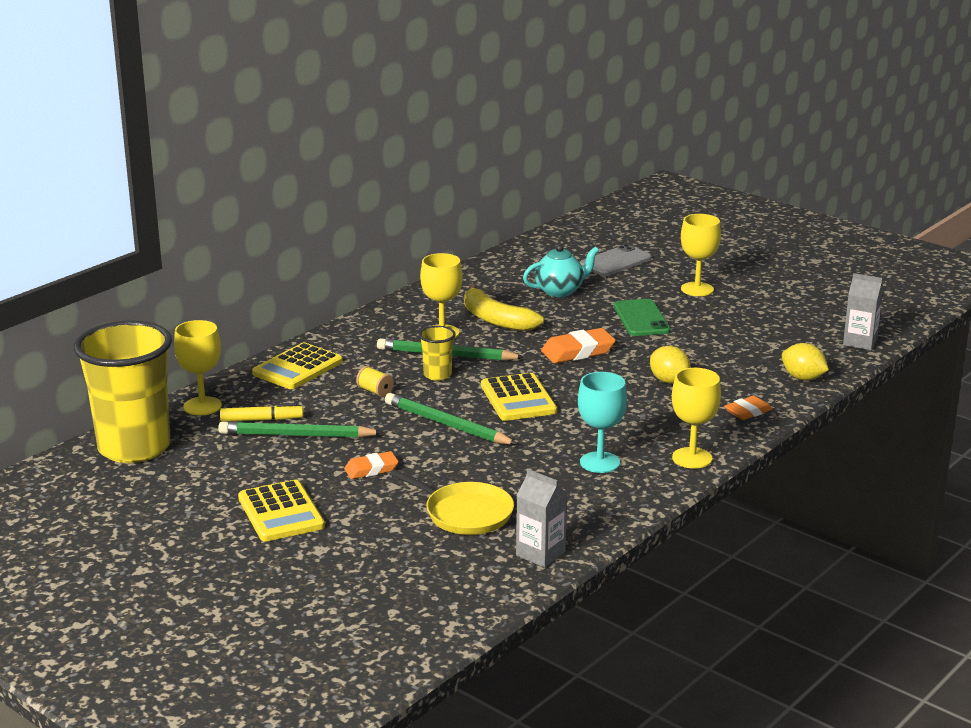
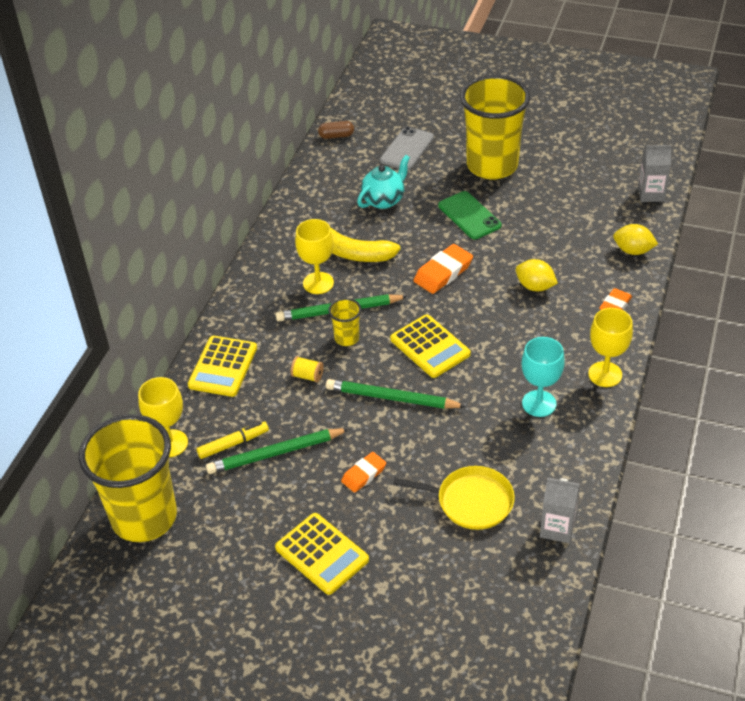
camera: 20 degrees left, 20 degrees up
yellow goblet [681,214,721,296] -> yellow cup [460,75,531,180]
none -> brown capsule [318,121,354,139]

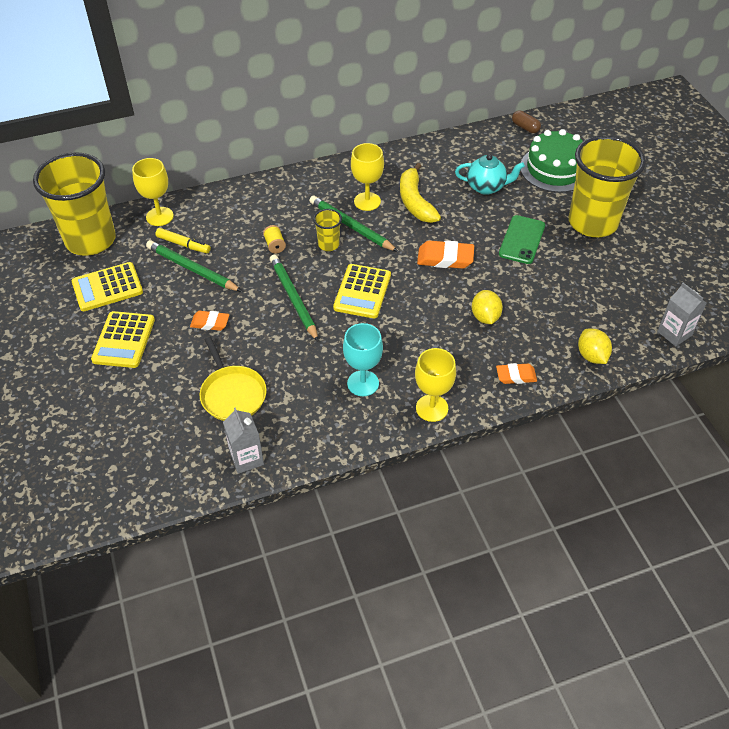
camera: 50 degrees right, 5 degrees up
yellow calculator [188,336,257,397] -> yellow calculator moved to [71,262,143,311]
grey phone [380,127,434,170] -> green cake [521,129,583,193]

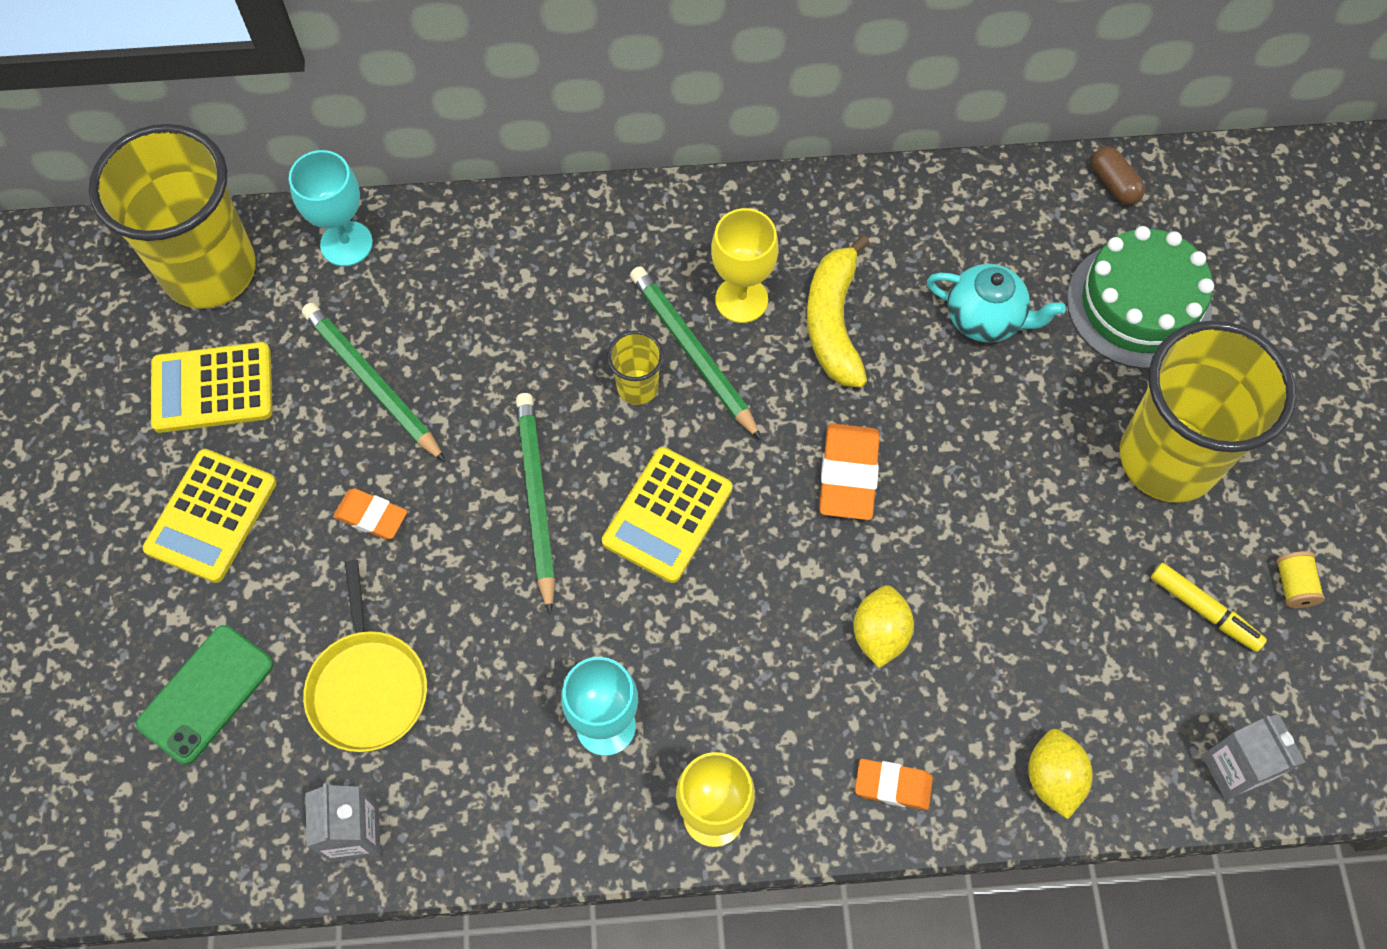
camera: 15 degrees right, 15 degrees up
yellow goblet [132,158,174,226] -> turquoise goblet [289,150,373,266]
yellow marker [155,228,211,253] -> yellow marker moved to [1151,563,1267,652]
yellow spool [263,225,286,253] -> yellow spool moved to [1276,551,1325,608]
orange eraser [417,240,474,269] -> orange eraser turned 75 degrees clockwise [819,423,880,520]
green phone [499,215,545,264] -> green phone moved to [136,625,273,765]

